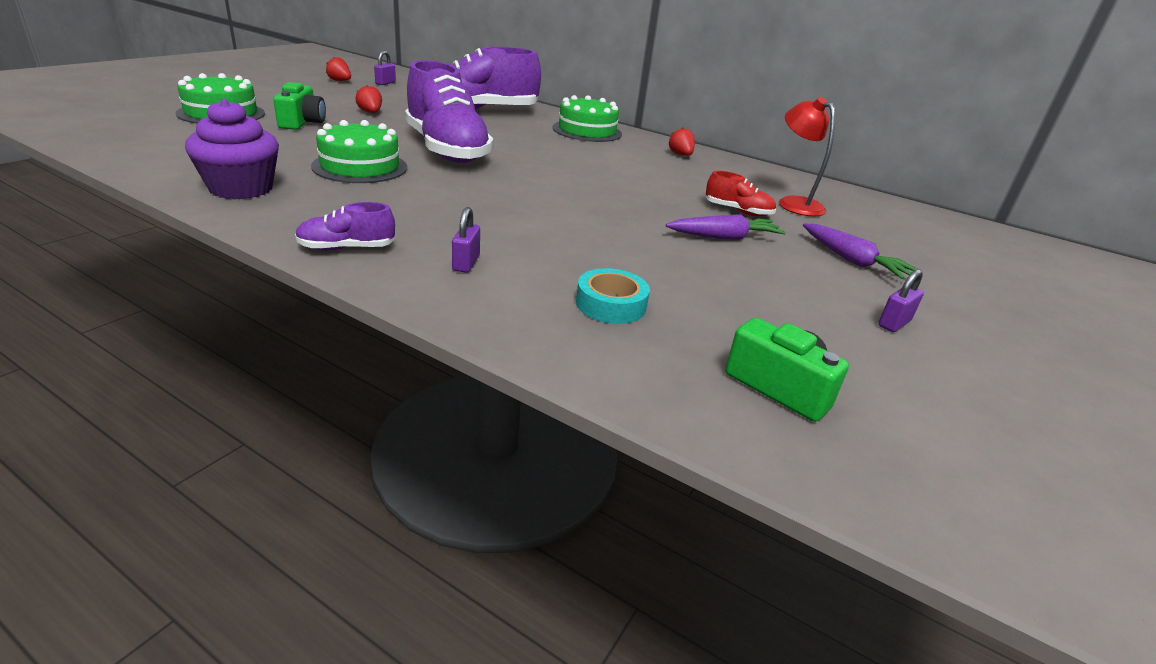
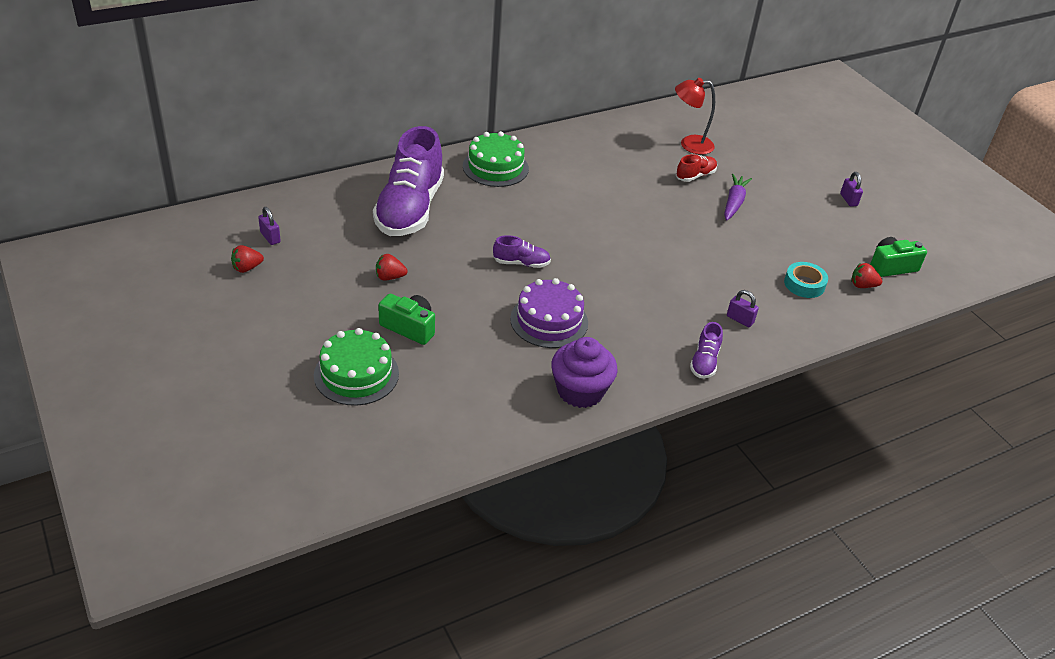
camera: 60 degrees left, 10 degrees up
green cake [311,120,407,183] -> purple cake [510,278,588,348]
purple shoe [405,60,494,163] -> purple shoe [493,235,551,268], size x0.43
red strawberry [668,127,695,156] -> red strawberry moved to [851,263,882,288]
purple carrot [803,223,917,279] -> none

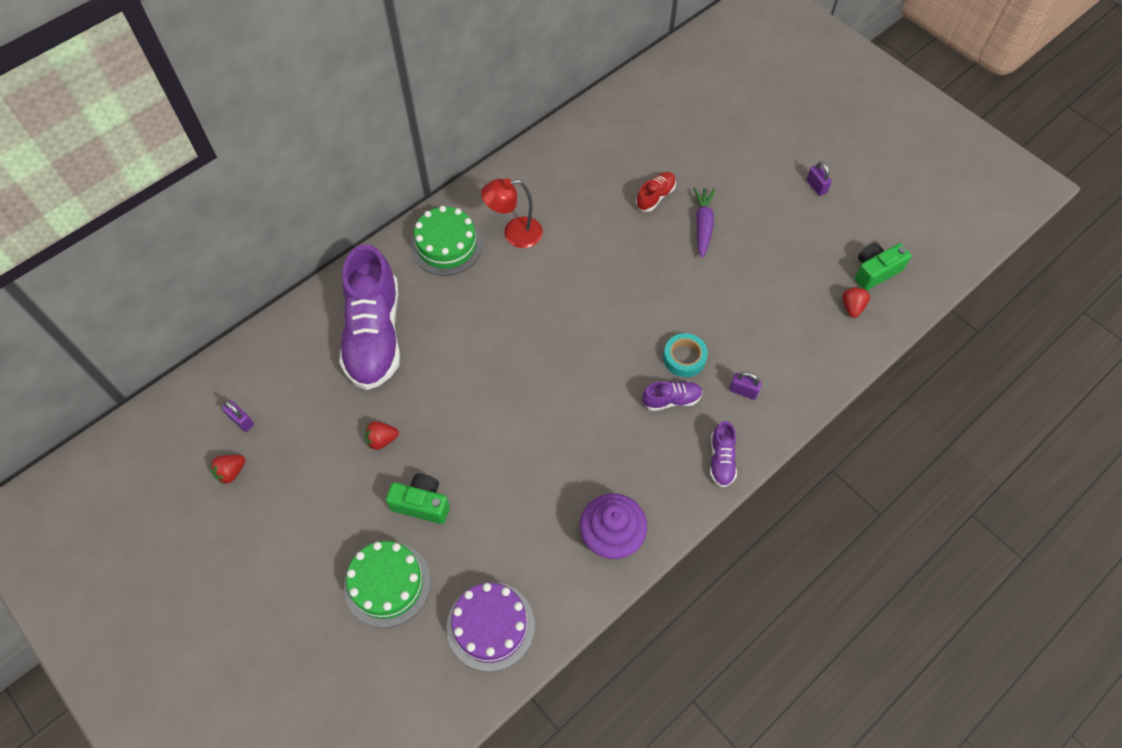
camera: 10 degrees left, 20 degrees up
purple shoe [493,235,551,268] -> purple shoe moved to [642,381,702,411]
purple cake [510,278,588,348] -> purple cake moved to [447,582,535,672]
red lamp [675,78,715,155] -> red lamp moved to [481,178,543,248]
turquoise tape [784,262,828,298] -> turquoise tape moved to [663,333,708,377]
red strawberry [851,263,882,288] -> red strawberry turned 105 degrees clockwise [842,287,870,318]

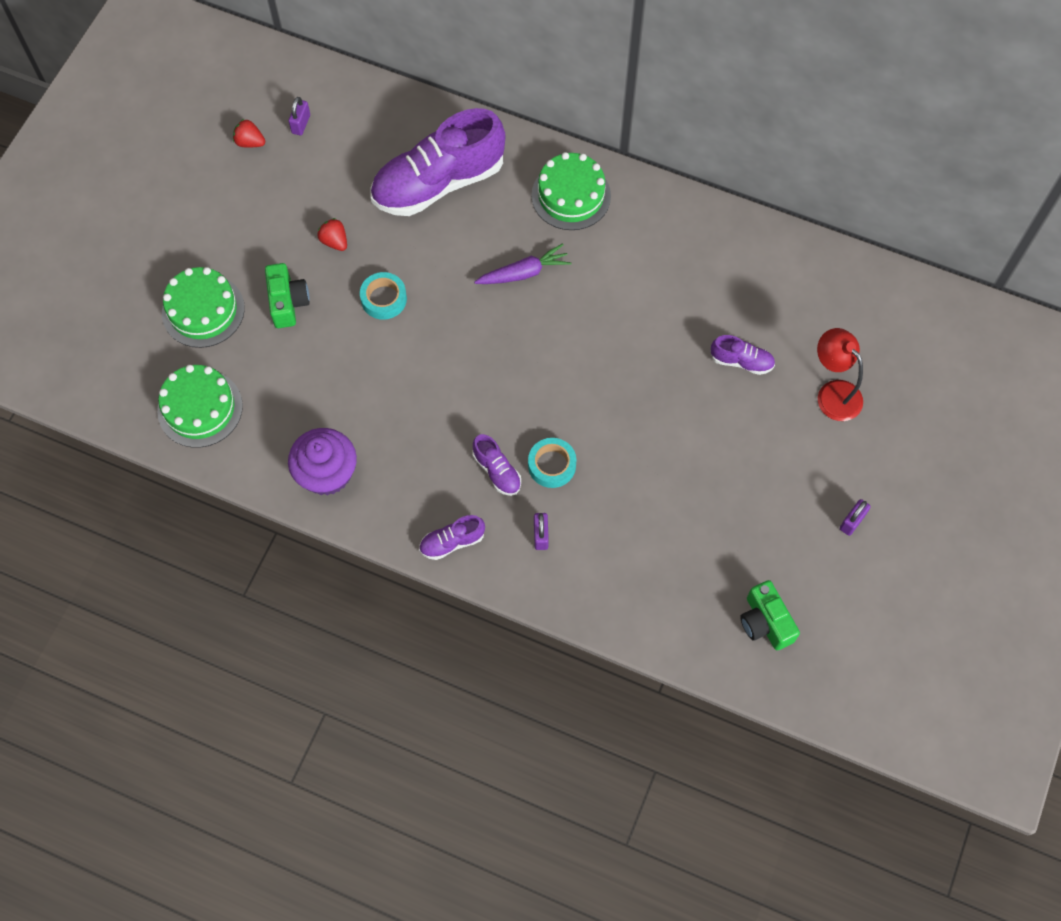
camera: 65 degrees right, 5 degrees up
purple cake [447,582,535,672] -> green cake [157,365,243,448]
red lamp [481,178,543,248] -> red lamp moved to [817,328,863,421]
red shoe [636,172,676,212] -> purple shoe [710,335,775,375]
purple carrot [693,187,715,258] -> purple carrot moved to [474,243,572,284]
red strawberry [842,287,870,318] -> none
green camera [854,243,911,290] -> green camera turned 150 degrees counterclockwise [740,580,800,650]
none -> turquoise tape [360,272,407,320]

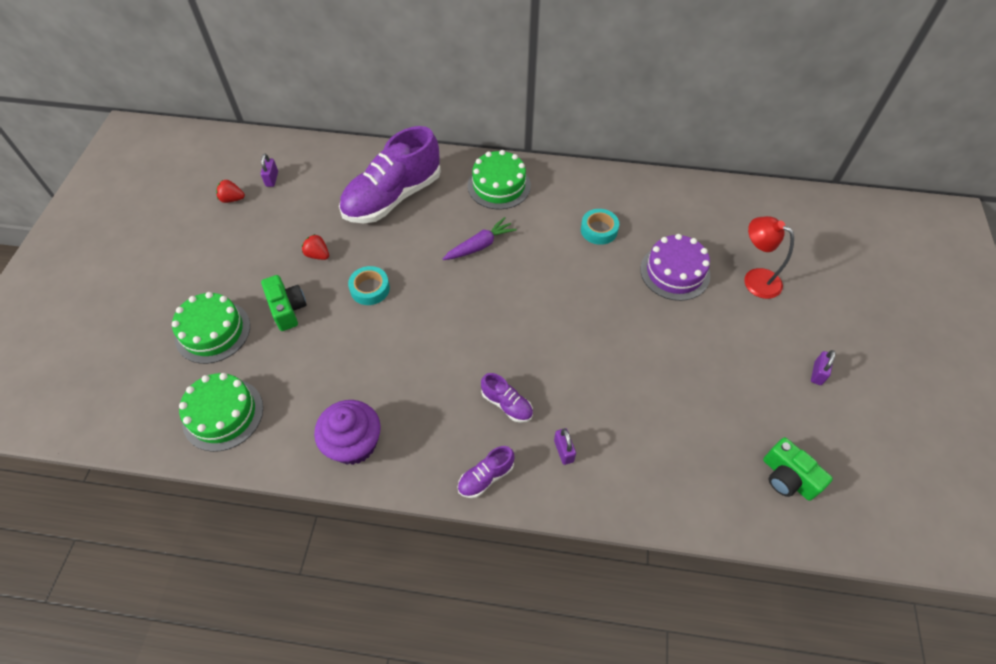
camera: 15 degrees left, 10 degrees down
turquoise tape [528,438,577,488] -> turquoise tape moved to [581,209,619,245]
purple shoe [710,335,775,375] -> purple cake [640,234,710,301]

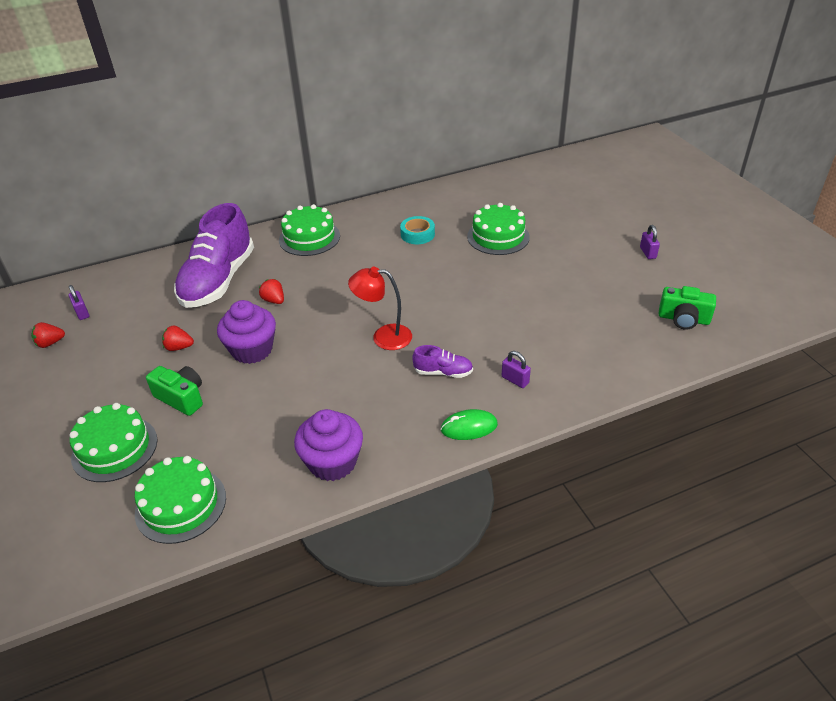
camera: 30 degrees left, 15 degrees down
turquoise tape [348,266,390,305] -> purple cupcake [217,300,276,364]
purple carrot [443,217,517,260] -> none
purple shoe [458,446,514,498] -> green mouse [441,409,498,440]
purple cake [640,234,710,301] -> green cake [467,203,530,255]
red lamp [744,216,794,299] -> red lamp moved to [348,267,412,350]
none -> red strawberry [259,279,284,304]

